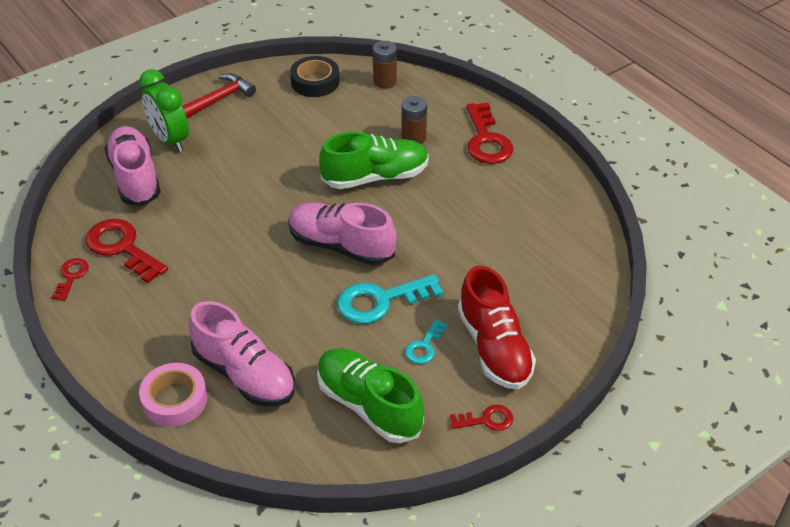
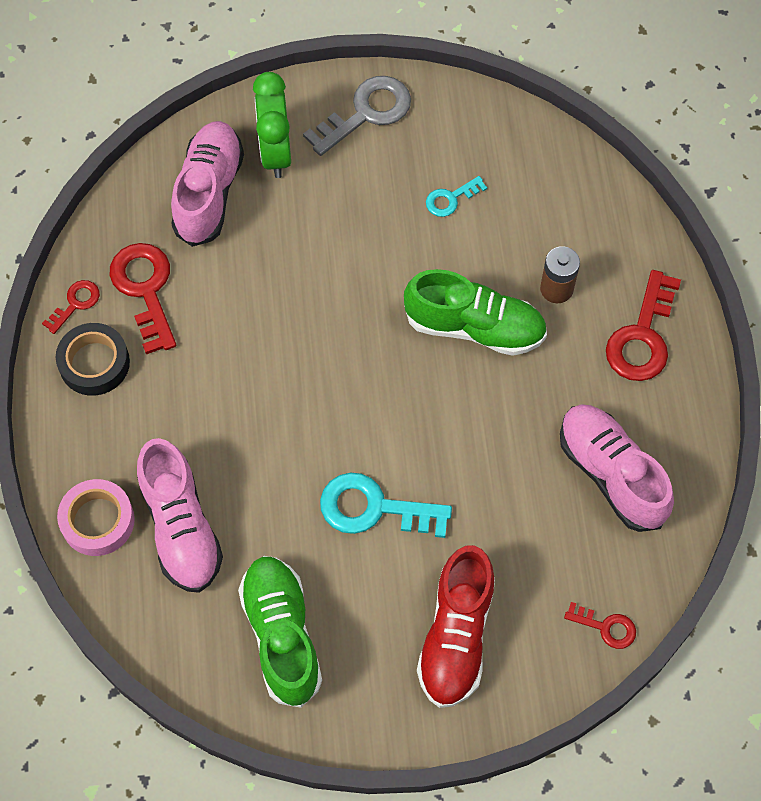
camera: 30 degrees right, 20 degrees up
red hammer [183,74,256,118] -> grey key [303,76,411,156]
pink shoe [288,202,397,266] -> pink shoe moved to [560,404,674,532]
black tape [290,56,339,97] -> black tape moved to [56,323,130,396]
brown battery [373,41,397,89] -> none
turquoise key [405,319,448,364] -> turquoise key moved to [426,176,487,217]
red key [450,405,513,431] -> red key moved to [564,602,636,649]

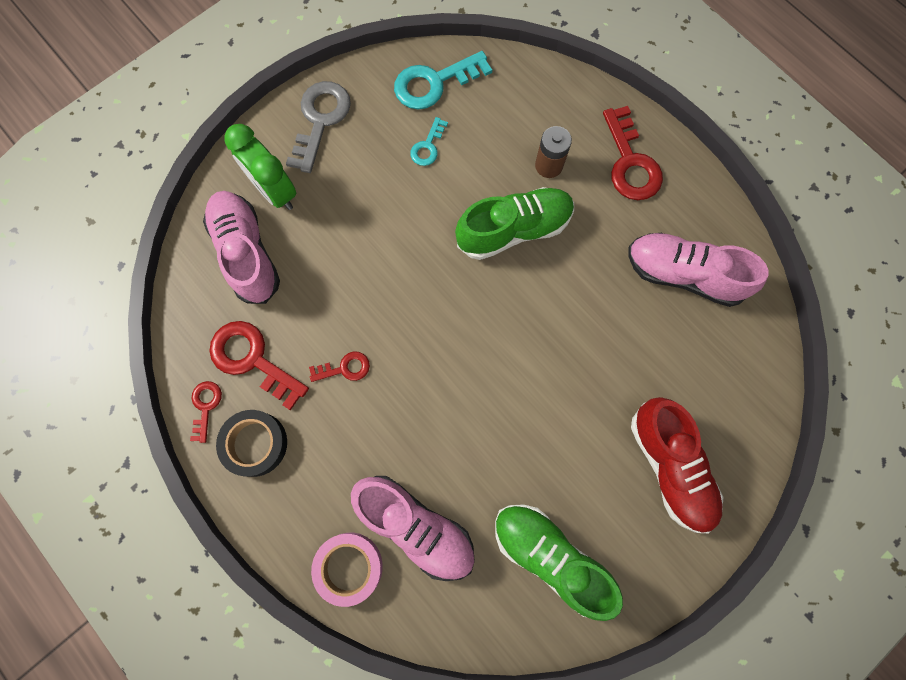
camera: 35 degrees left, 10 degrees up
turquoise key [320,473,452,538] -> turquoise key moved to [394,51,492,110]
red key [564,602,636,649] -> red key moved to [309,351,370,382]

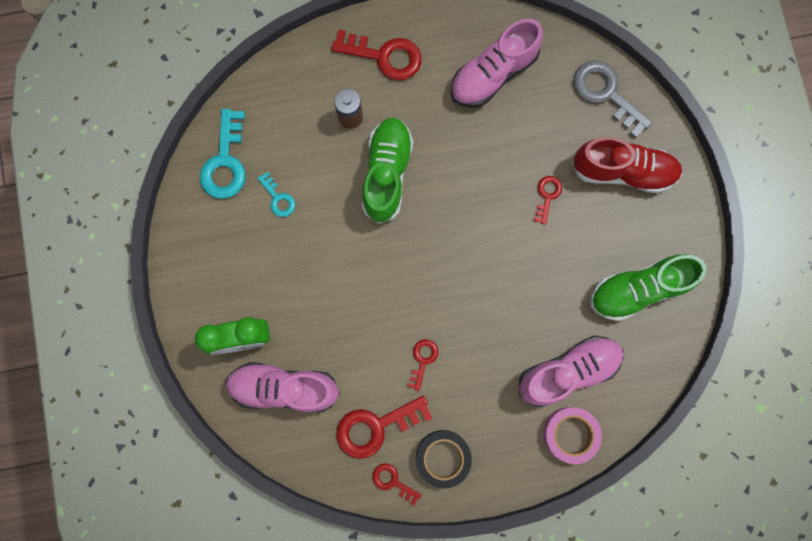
camera: 60 degrees left, 5 degrees up
grey key [286,81,351,173] -> grey key moved to [573,61,652,138]
none -> red key [534,176,562,225]

